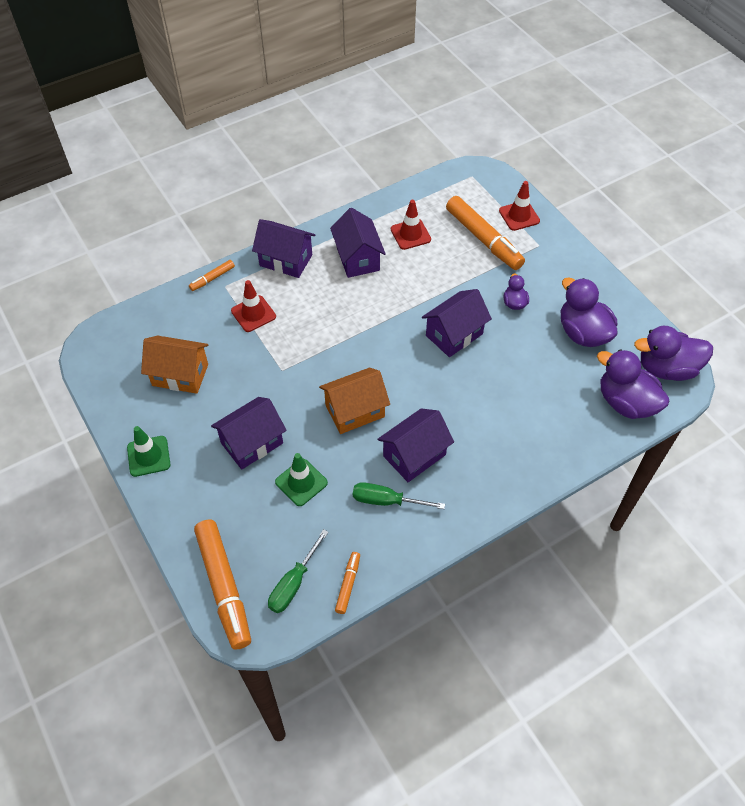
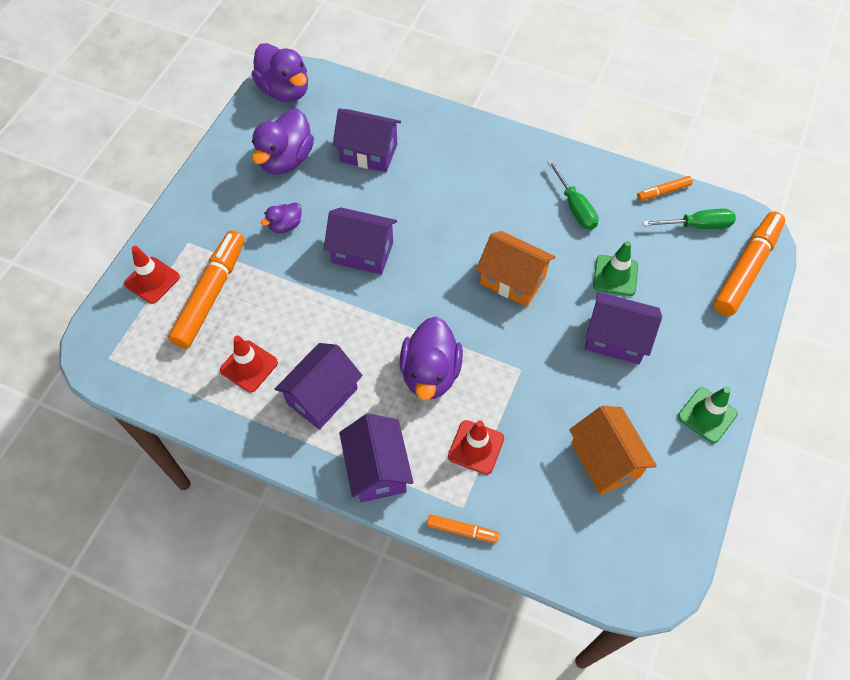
camera: 125 degrees left, 5 degrees up
purple house [377,409,454,482] -> purple house moved to [332,109,401,172]
purple duck [597,349,669,419] -> purple duck moved to [400,317,463,401]

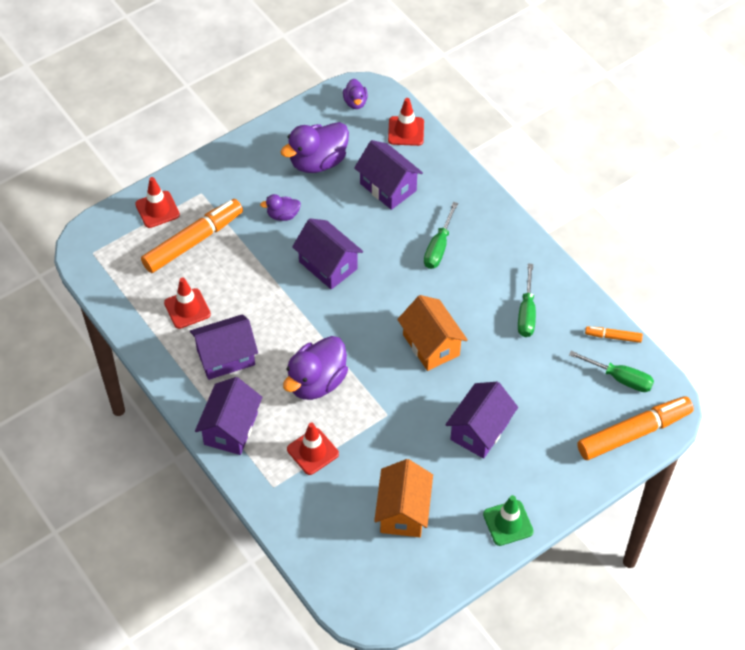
camera: 30 degrees right, 5 degrees down
purple duck [252,43,308,102] -> purple duck [343,79,368,109], size x0.51
orange marker [427,514,499,543] -> none
purple house [585,292,662,364] -> purple house turned 75 degrees clockwise [445,382,518,459]
green traffic cone [593,241,638,296] -> none
none -> red traffic cone [388,98,424,146]
none -> green screwdriver [424,202,458,269]

